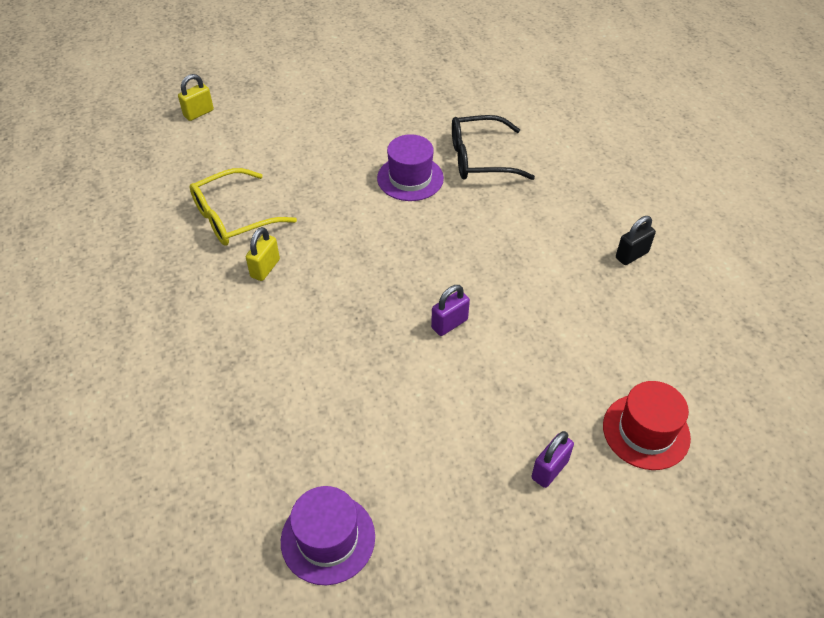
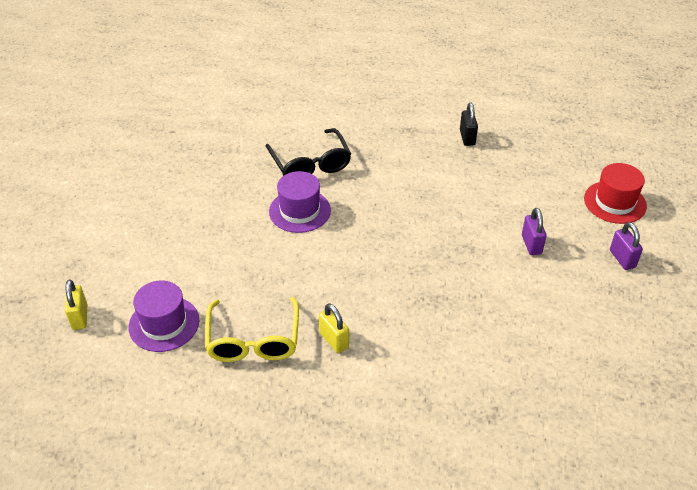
camera: 60 degrees left, 5 degrees down
purple hat [281,486,375,585] -> purple hat moved to [128,280,199,352]
purple padlock [431,285,470,336] -> purple padlock moved to [522,208,547,255]
black glasses [452,115,535,180] -> black glasses turned 45 degrees counterclockwise [266,128,351,176]

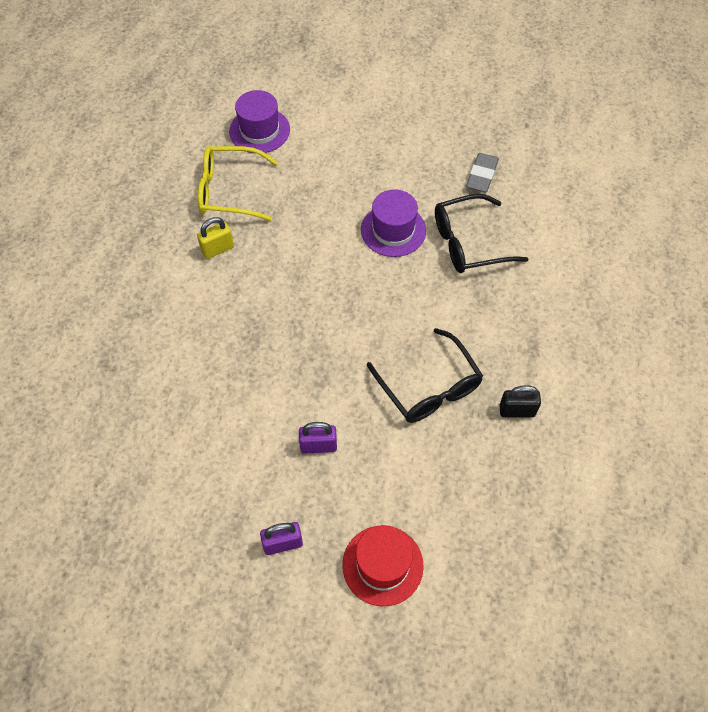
camera: 95 degrees right, 15 degrees up
yellow padlock [65,280,87,330] -> none
none -> black glasses [367,328,483,423]
none -> grey eraser [466,153,499,192]

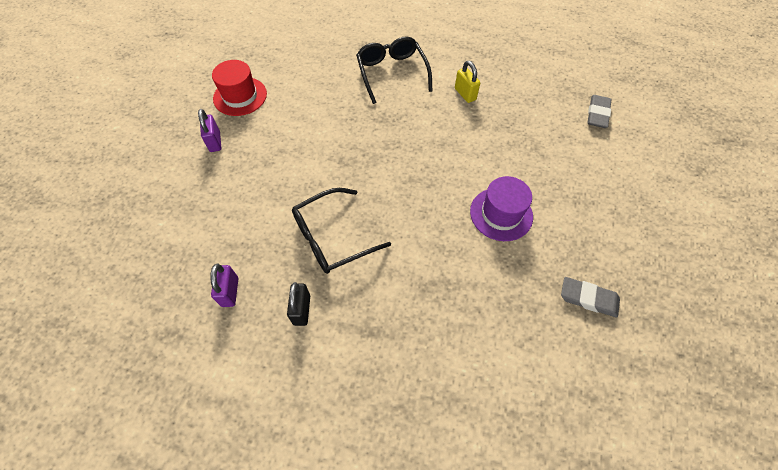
camera: 90 degrees right, 0 degrees up
yellow glasses [198,146,279,221] -> none
purple hat [229,90,290,153] -> grey eraser [588,95,611,128]
purple padlock [299,422,337,454] -> purple padlock moved to [210,264,238,307]
red hat [342,525,424,606] -> red hat moved to [212,60,267,116]
black glasses [435,194,528,273] -> black glasses moved to [356,37,432,104]

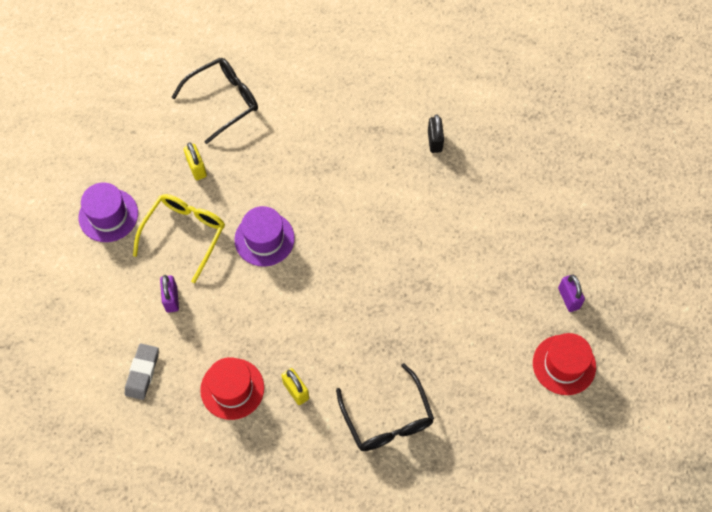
camera: 175 degrees right, 5 degrees up
purple padlock [210,264,238,307] -> purple padlock moved to [160,275,179,313]
black glasses [292,188,391,274] -> black glasses moved to [172,58,258,144]
grey eraser [561,277,620,318] -> yellow padlock [184,142,207,180]
none -> purple hat [79,182,138,242]
none -> yellow glasses [133,194,225,283]
none -> red hat [200,357,264,420]

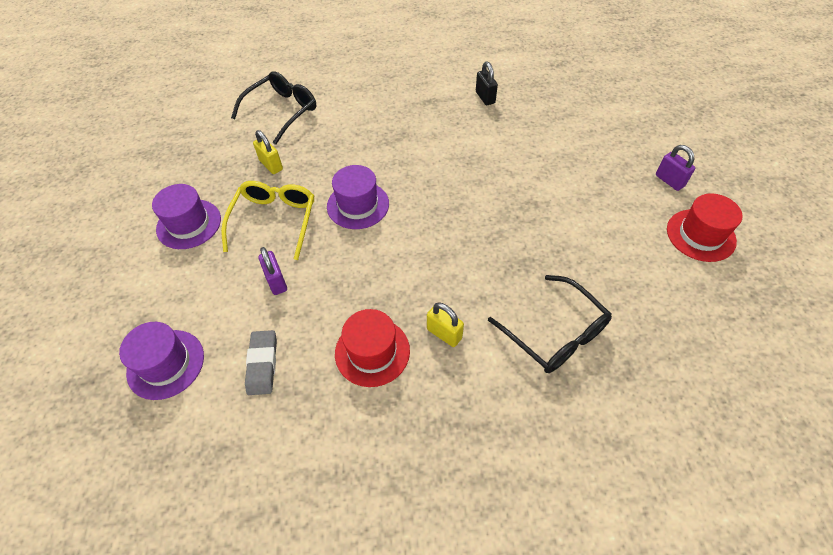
camera: 15 degrees left, 10 degrees down
none -> purple hat [119,322,204,400]

